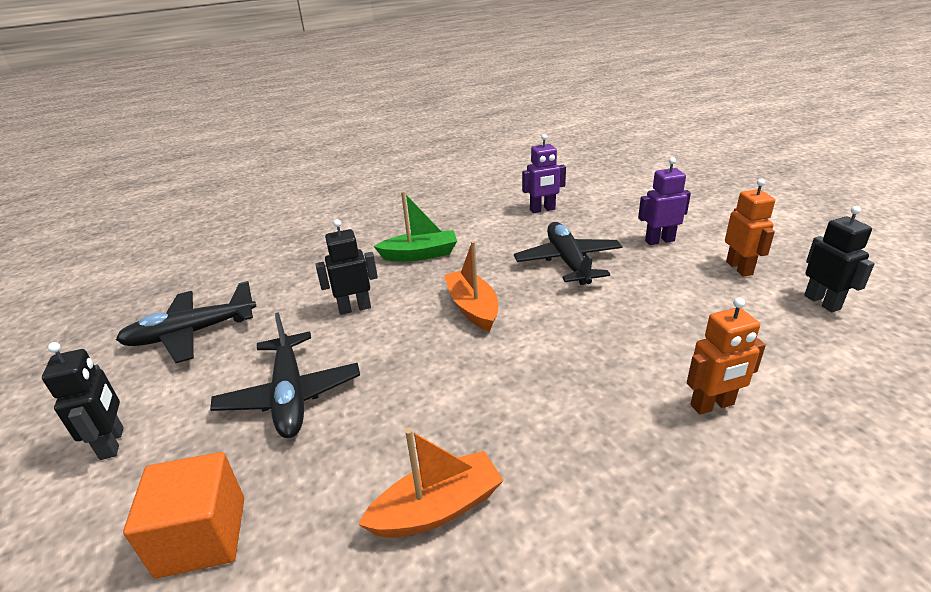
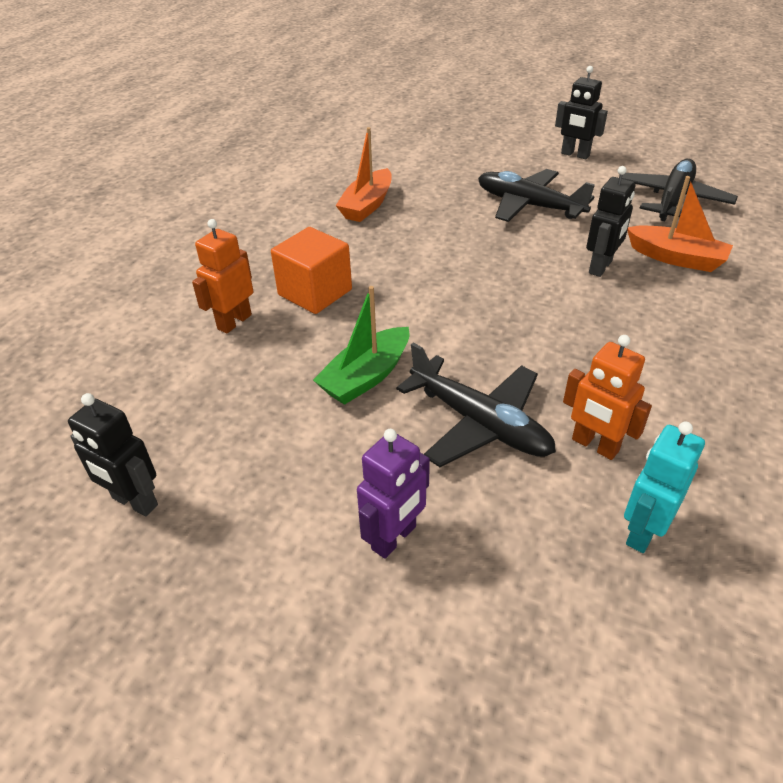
camera: 140 degrees right, 10 degrees up
orange cube [123,452,244,578] -> orange cube moved to [271,227,352,314]
green boat [374,191,457,261] -> green boat moved to [313,286,409,405]
orange boat [444,241,498,332] -> orange boat moved to [627,176,733,272]
purple robot [522,134,566,213] -> turquoise robot [624,422,705,553]
orange robot [725,178,775,277] -> orange robot moved to [563,335,652,460]

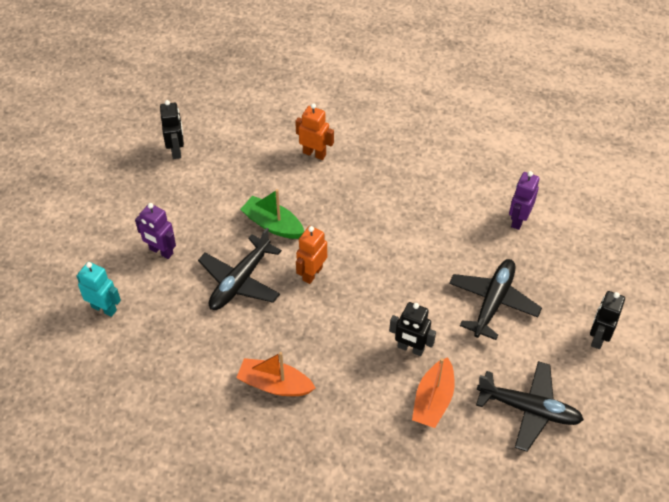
camera: 80 degrees right, 10 degrees up
black robot [68,393,158,516] -> black robot turned 150 degrees clockwise [160,100,184,159]
orange cube [271,227,352,314] -> none
orange boat [336,127,392,222] -> orange boat moved to [236,352,315,396]
orange robot [563,335,652,460] -> orange robot moved to [296,226,327,284]
turquoise robot [624,422,705,553] -> turquoise robot moved to [76,262,121,317]
none -> purple robot [509,171,540,230]

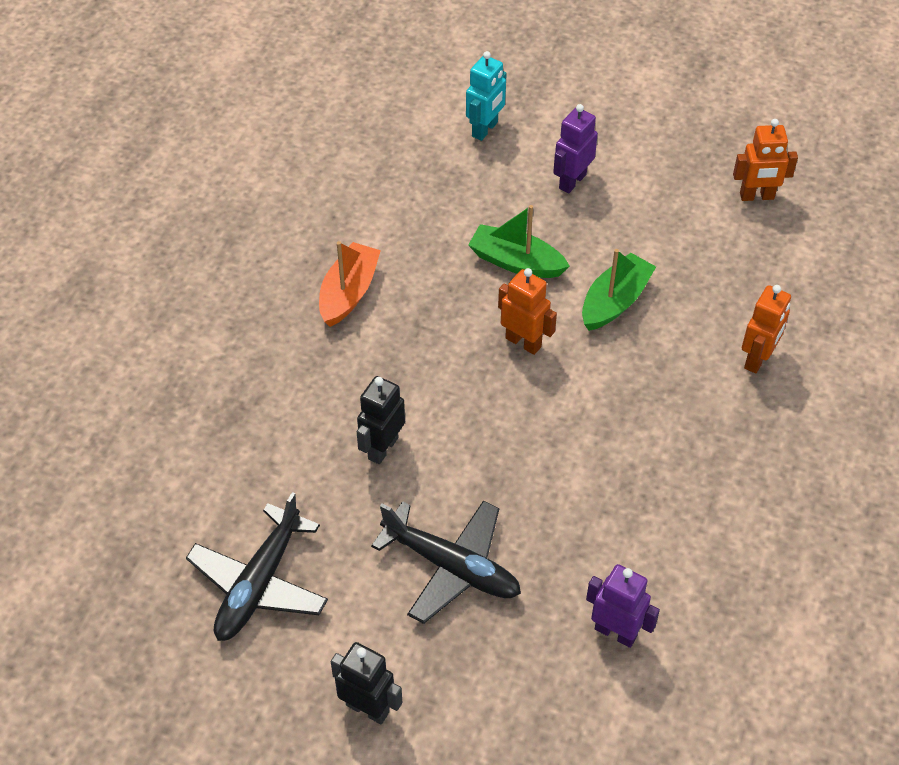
camera: 95 degrees right, 0 degrees up
black robot [160,100,184,159] -> orange robot [733,119,798,201]
black plane [198,228,282,310] -> green boat [468,205,570,278]
orange boat [412,357,455,428] -> none

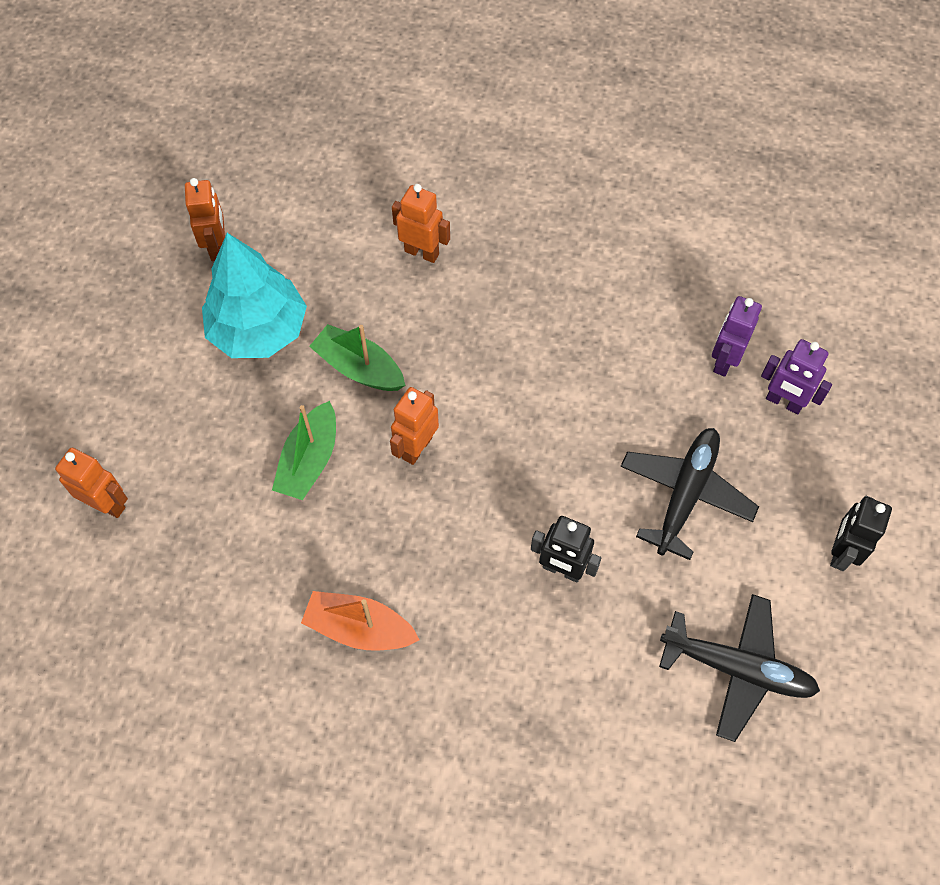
camera: 95 degrees left, 10 degrees up
turquoise robot [466,51,507,141] -> orange robot [55,448,128,518]
purple robot [553,104,598,193] -> purple robot moved to [761,339,832,415]
none -> turquoise tree [202,233,307,358]

